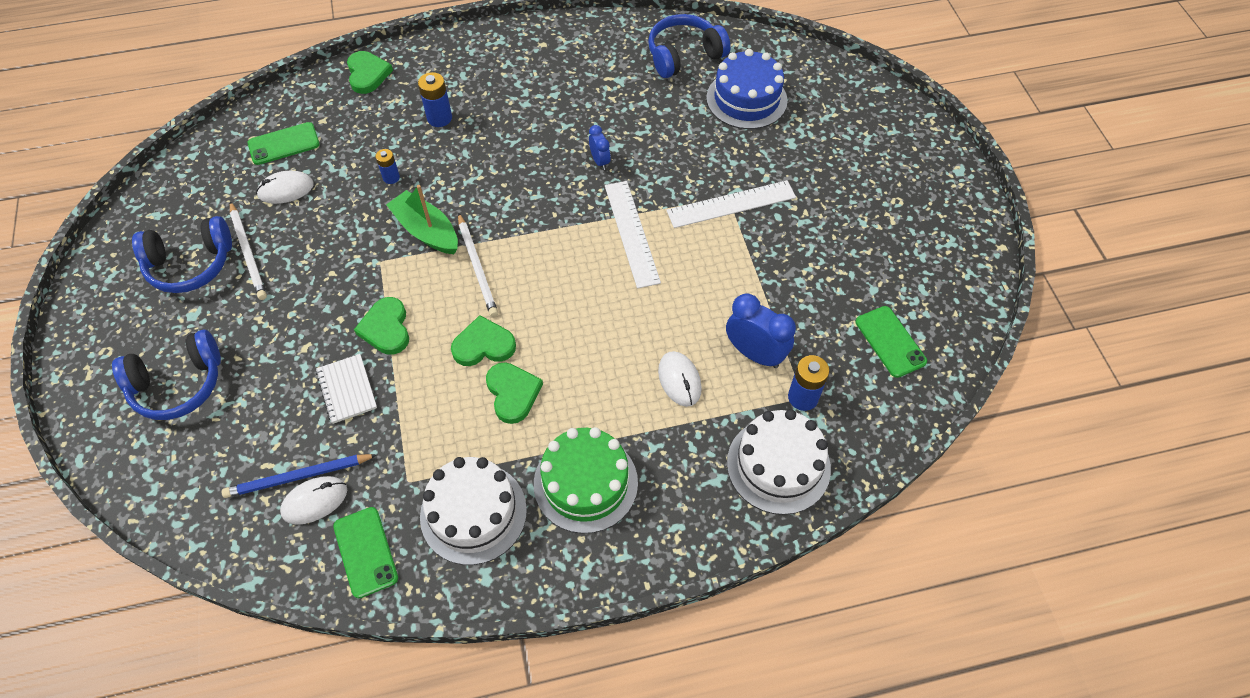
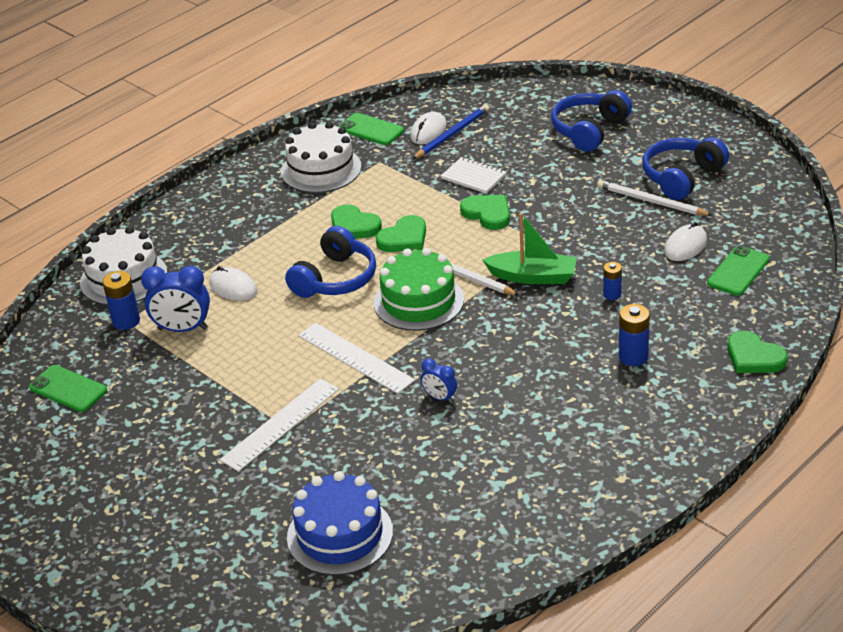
camera: 150 degrees right, 20 degrees down
green cake [534,427,638,534] -> green cake moved to [374,248,464,331]
blue headphones [648,14,731,78] -> blue headphones moved to [285,226,376,298]

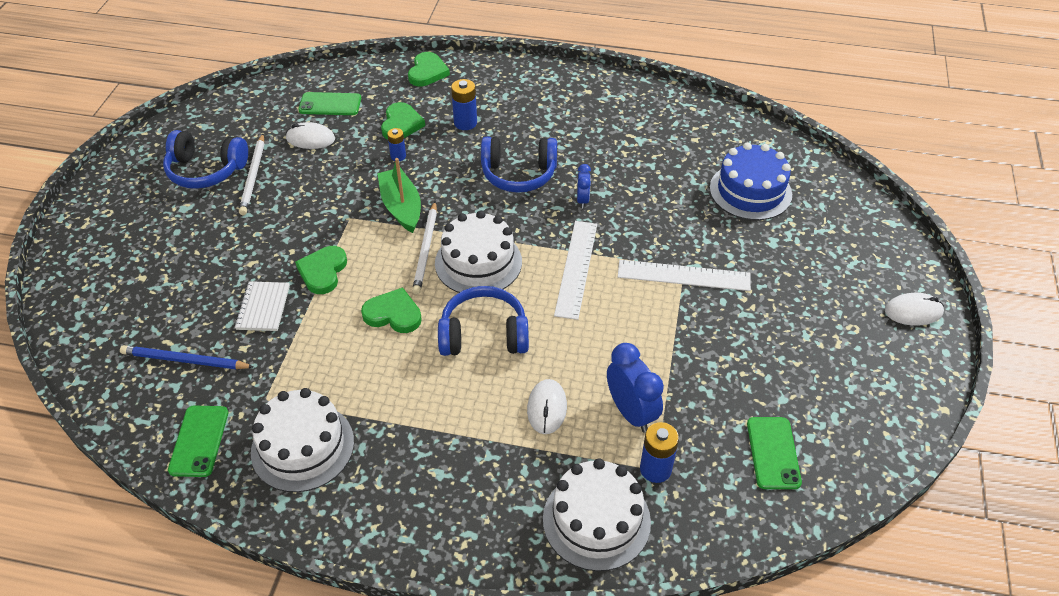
camera: 125 degrees left, 10 degrees up
green heart [331,205,382,239] -> green heart moved to [381,102,425,139]
green cake [374,248,464,331] -> white cake [435,211,522,293]
white mouse [410,112,447,144] -> white mouse moved to [885,293,944,326]
blue headphones [551,90,632,152] -> blue headphones moved to [481,136,557,193]

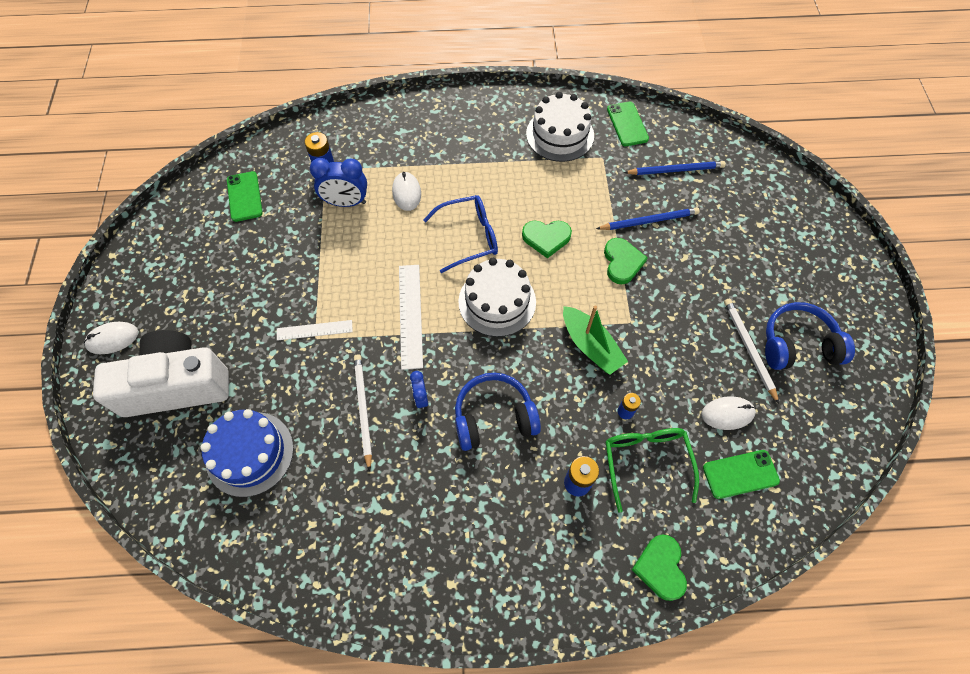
camera: 165 degrees right, 15 degrees up
white notebook [234,281,290,331] -> blue pencil [596,207,700,230]
green heart [381,102,425,139] -> green glasses [606,428,699,513]
white pencil [412,201,437,295] -> white pencil moved to [354,354,372,472]
blue headphones [438,286,529,356] -> blue glasses [423,195,498,273]
white cake [543,458,651,571] -> none
blue clock [607,343,664,433] -> blue clock turned 45 degrees counterclockwise [310,158,367,207]
white ruler [618,260,751,291] -> white ruler [277,320,353,341], size x0.64
none -> white camera [93,330,229,417]

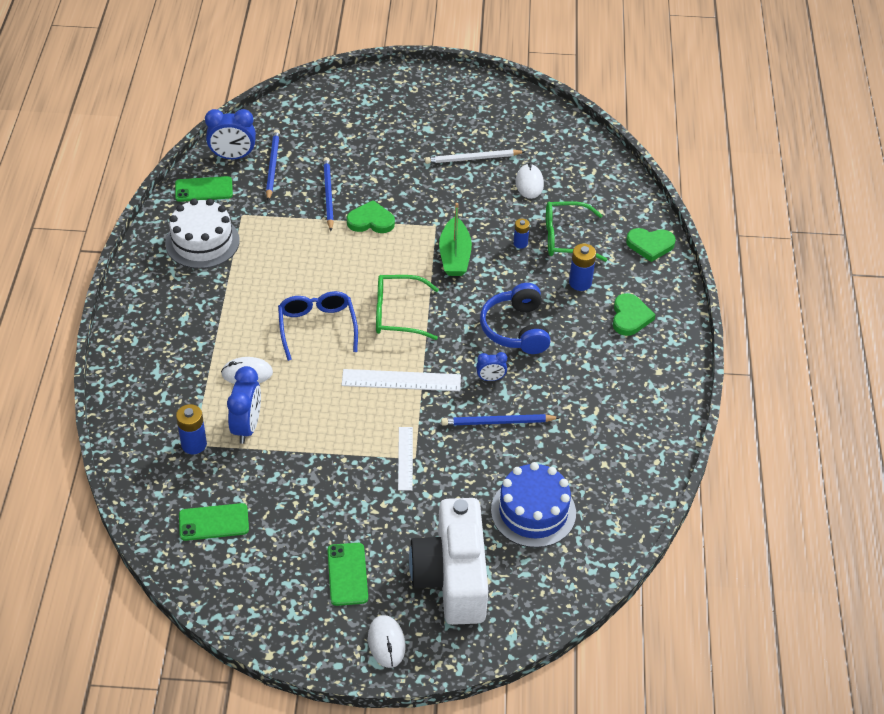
camera: 85 degrees left, 15 degrees down
white pencil [354,354,372,472] -> blue pencil [441,414,560,426]
white cake [458,258,536,337] -> green glasses [376,275,439,340]
green heart [522,220,572,258] -> green heart moved to [613,293,655,336]
green boat [563,305,628,375] -> green boat turned 120 degrees clockwise [439,203,472,276]
green phone [703,450,780,499] -> green phone moved to [327,543,368,606]
blue headphones [765,302,855,370] -> none
none -> blue clock [205,109,256,159]

